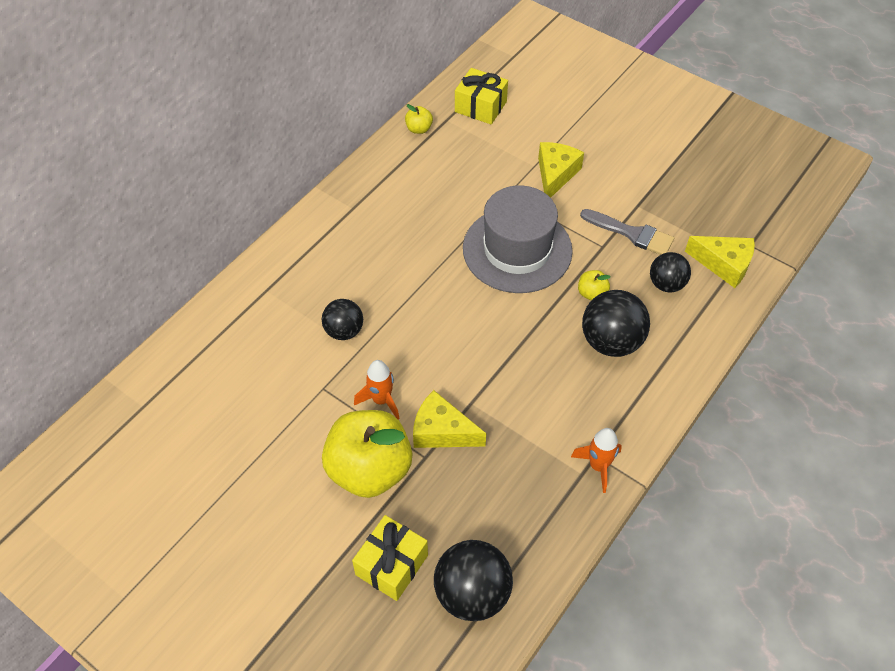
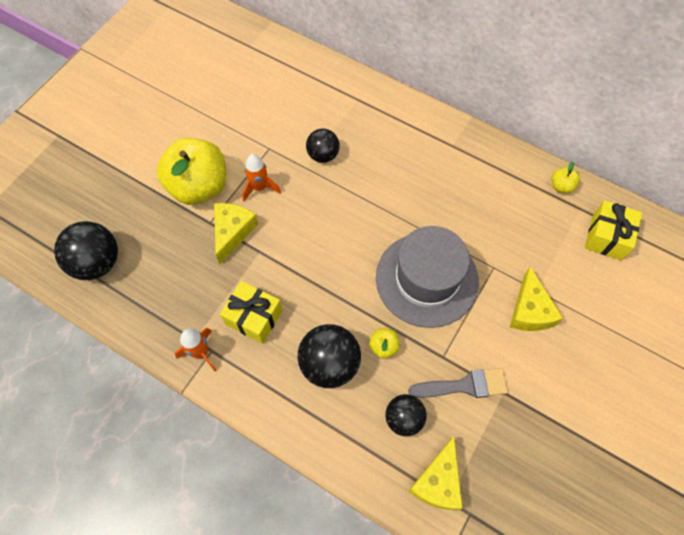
camera: 85 degrees right, 10 degrees up
yellow gift [352,515,428,601] -> yellow gift moved to [220,281,283,344]
yellow cheese [538,142,584,198] -> yellow cheese turned 75 degrees clockwise [510,266,563,331]
grey brush [580,209,674,255] -> grey brush turned 120 degrees counterclockwise [408,368,508,398]

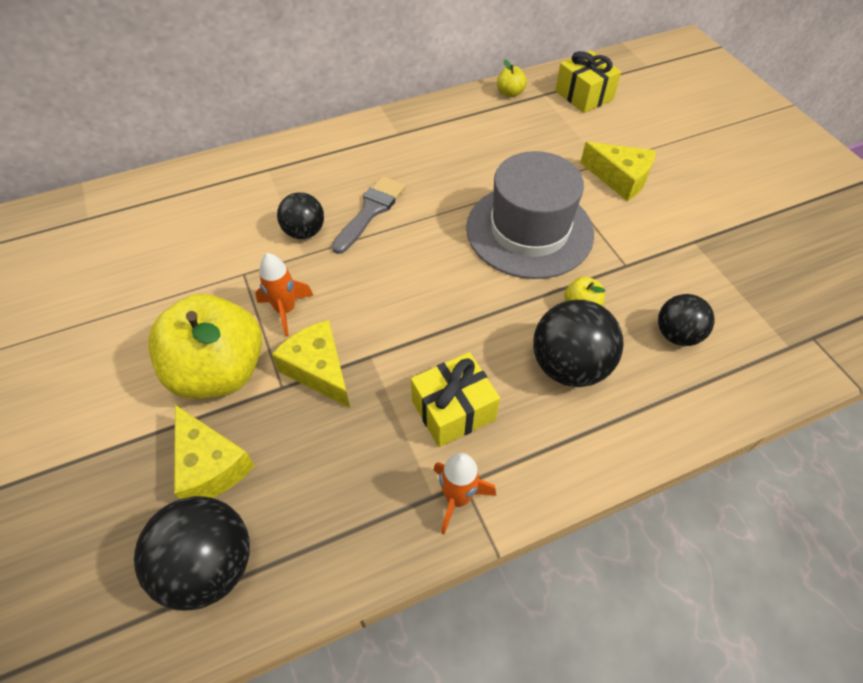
camera: 55 degrees left, 10 degrees down
grey brush [408,368,508,398] -> grey brush moved to [332,176,406,254]
yellow cheese [408,436,463,510] -> yellow cheese moved to [174,405,255,499]

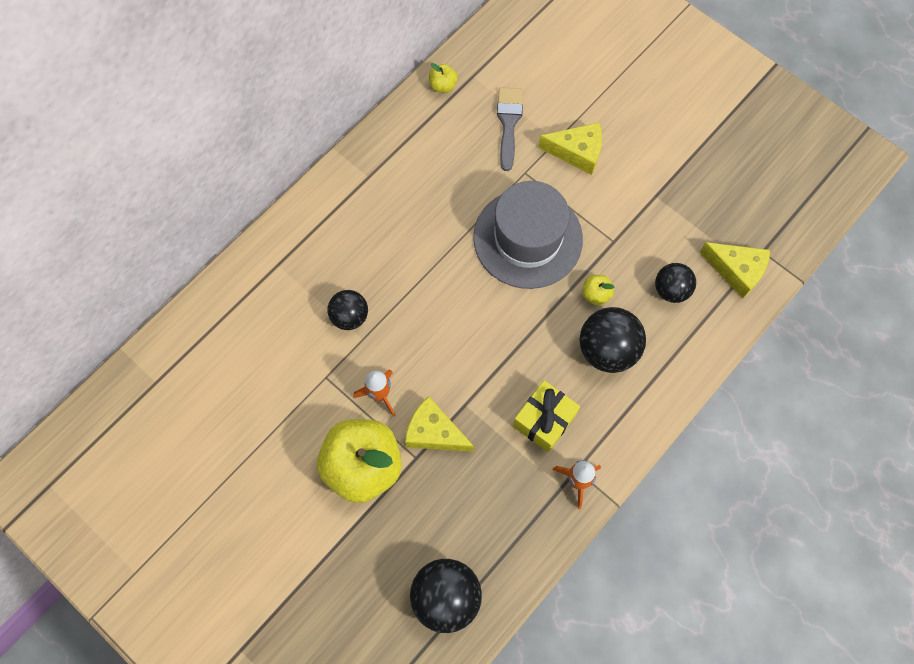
camera: 25 degrees left, 15 degrees up
yellow cheese [174,405,255,499] -> yellow cheese moved to [700,242,770,298]
grey brush [332,176,406,254] -> grey brush moved to [497,87,523,171]
yellow gift [555,50,621,113] -> none

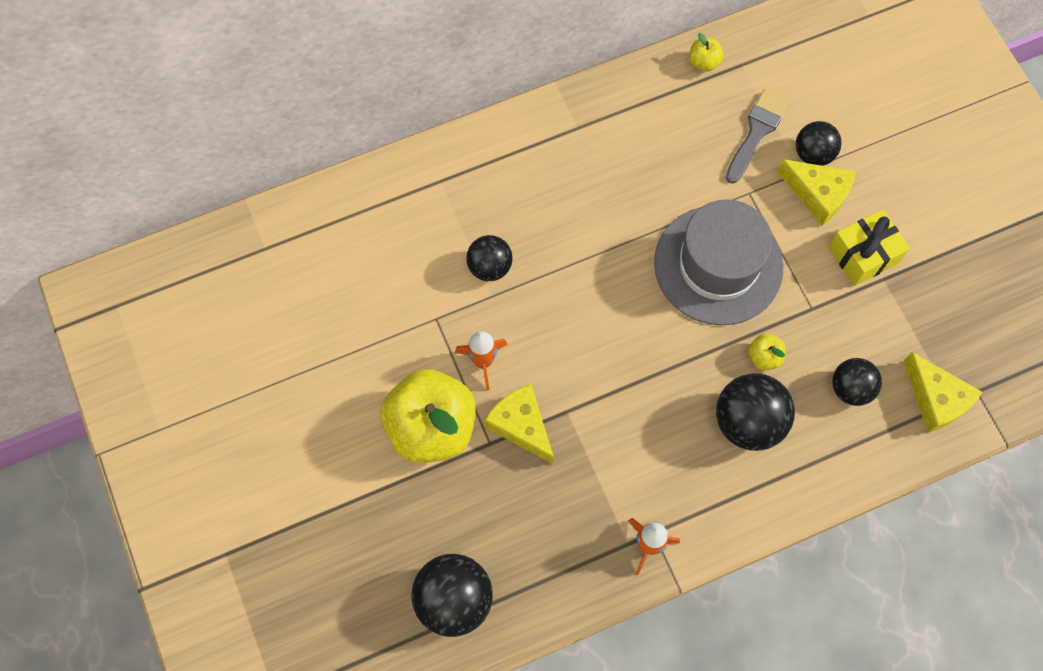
camera: 25 degrees right, 0 degrees up
yellow gift [513,380,580,452] -> yellow gift moved to [829,209,910,286]
none -> black ball [796,121,842,166]

